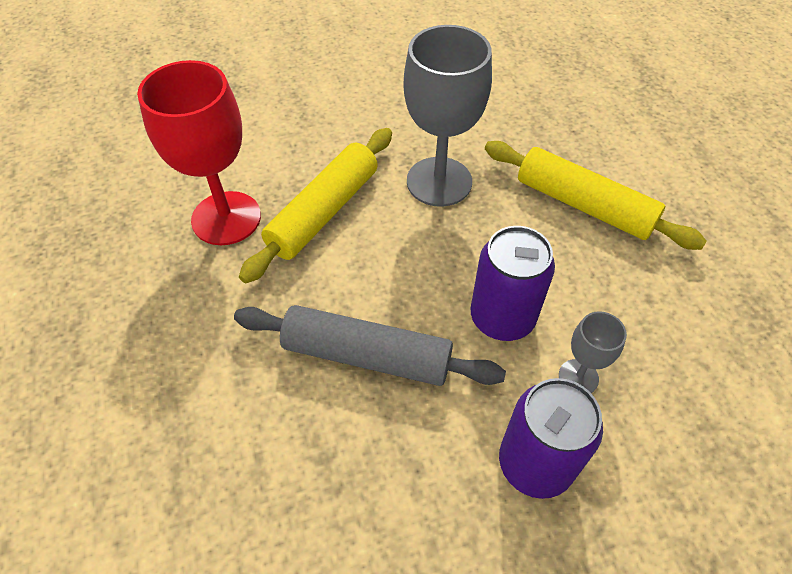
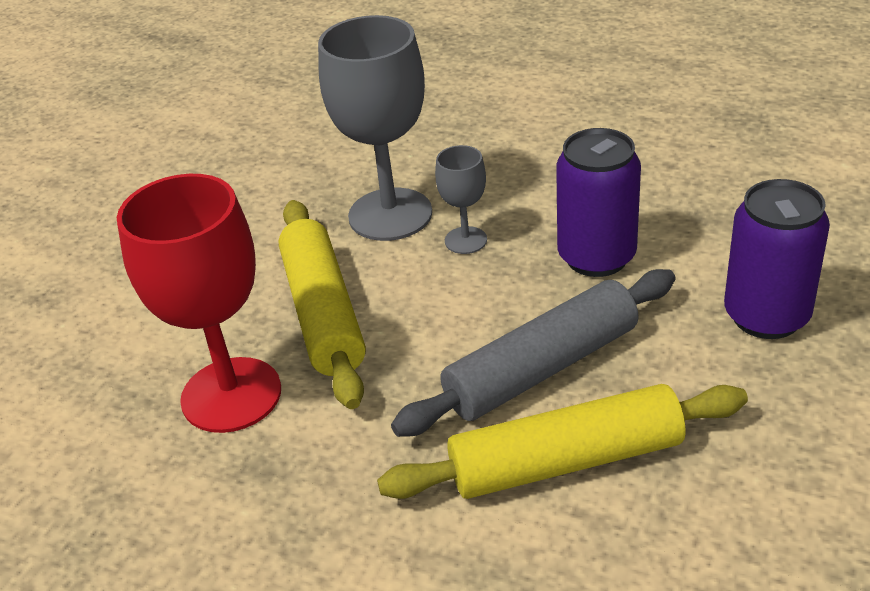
camera: 45 degrees left, 15 degrees down
yellow rolling pin [485,141,706,250] -> yellow rolling pin moved to [377,384,748,499]
grey goblet [559,311,627,393] -> grey goblet moved to [435,145,487,254]

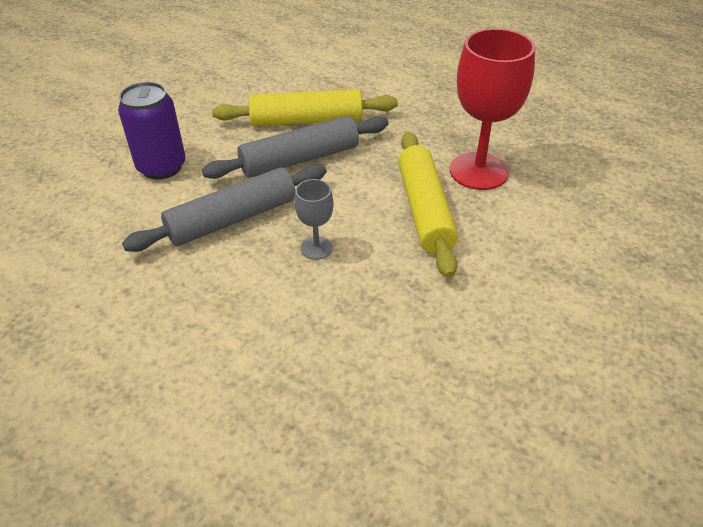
camera: 175 degrees left, 5 degrees up
grey goblet [318,15,432,241] -> none
purple can [556,128,641,277] -> grey rolling pin [122,164,327,252]

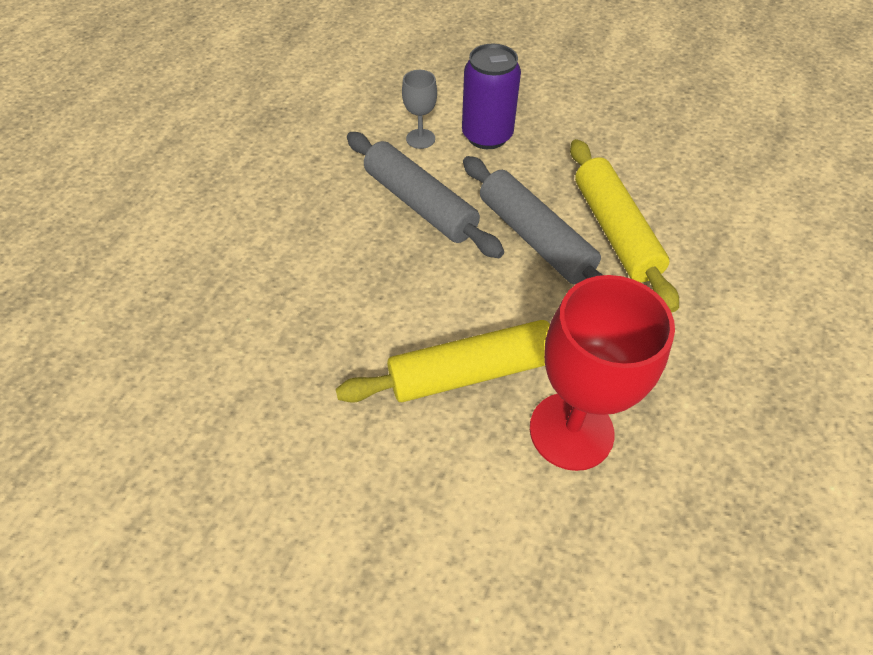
camera: 80 degrees right, 10 degrees up
grey goblet [294,179,334,260] -> grey goblet moved to [402,70,437,149]

